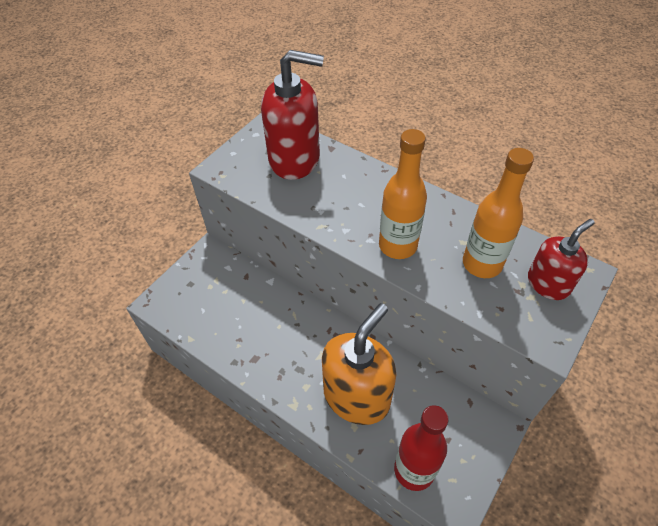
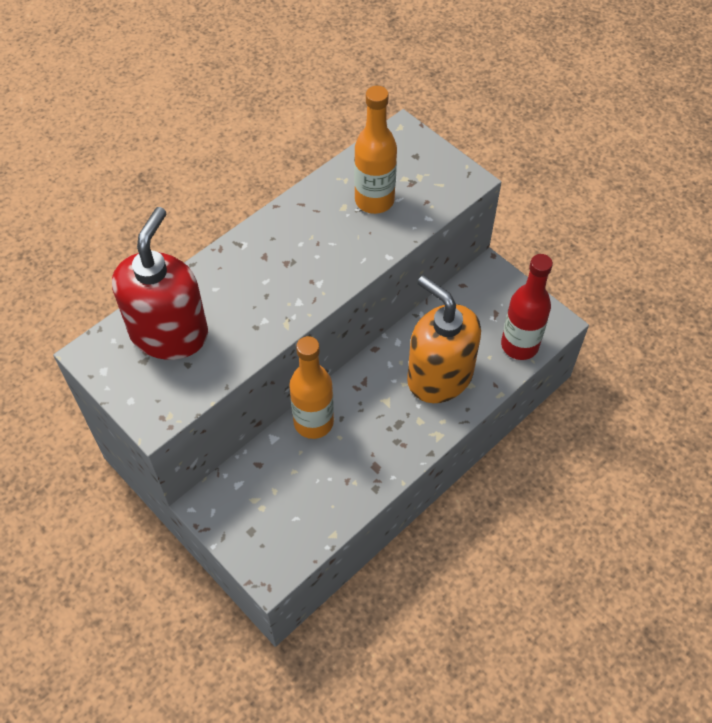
camera: 80 degrees left, 5 degrees up
orange bottle [379,129,427,259] -> orange bottle moved to [289,336,334,439]
red soap dispenser [528,219,595,300] -> none

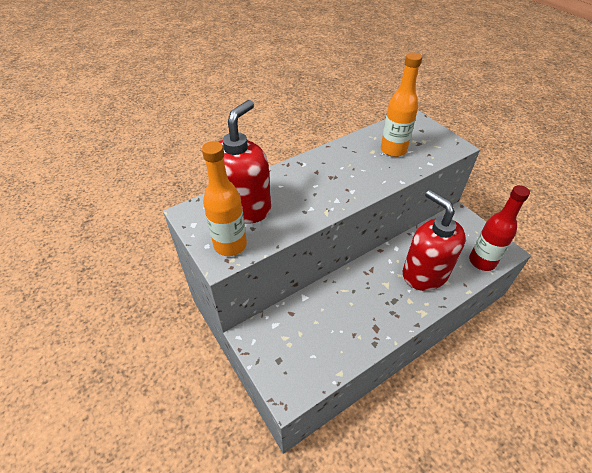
camera: 10 degrees right, 10 degrees down
orange bottle [289,336,334,439] -> orange bottle moved to [202,141,247,256]
orange soap dispenser [407,275,481,403] -> red soap dispenser [403,190,466,291]

